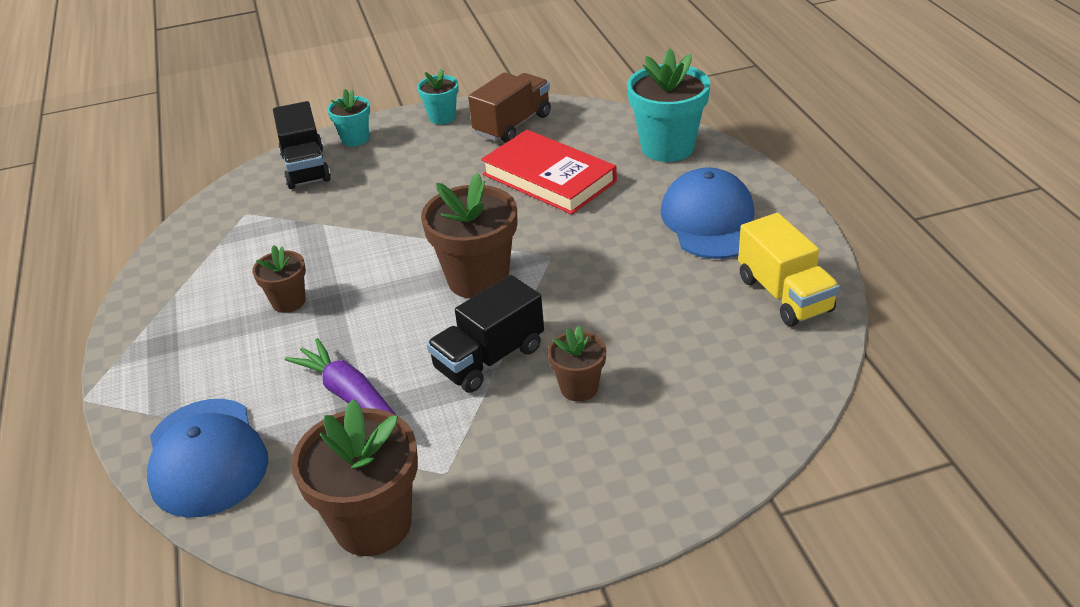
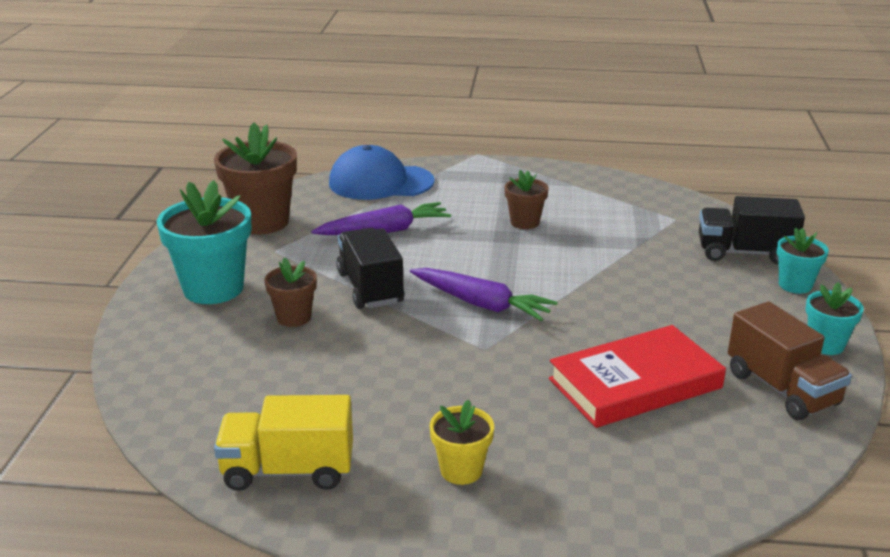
camera: 110 degrees right, 10 degrees down
brown flower pot [421,173,517,299] -> purple carrot [410,268,558,321]
turquoise flower pot [627,48,710,162] -> turquoise flower pot moved to [157,180,251,304]
blue cap [660,167,755,259] -> yellow flower pot [430,400,494,485]

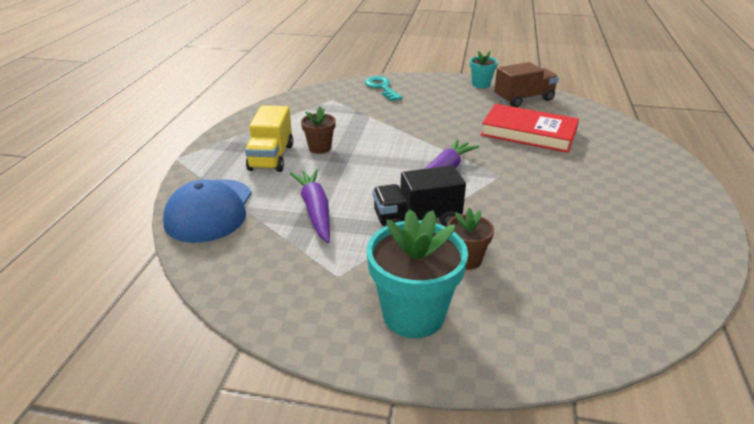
camera: 85 degrees left, 5 degrees up
brown flower pot [214,123,297,234] -> none
yellow truck [214,395,353,491] -> yellow truck moved to [245,105,293,172]
yellow flower pot [430,400,494,485] -> none
red book [549,325,726,428] -> red book turned 45 degrees counterclockwise [481,104,579,153]
black truck [699,196,805,265] -> turquoise key [365,76,403,101]
turquoise flower pot [777,228,829,294] -> none

